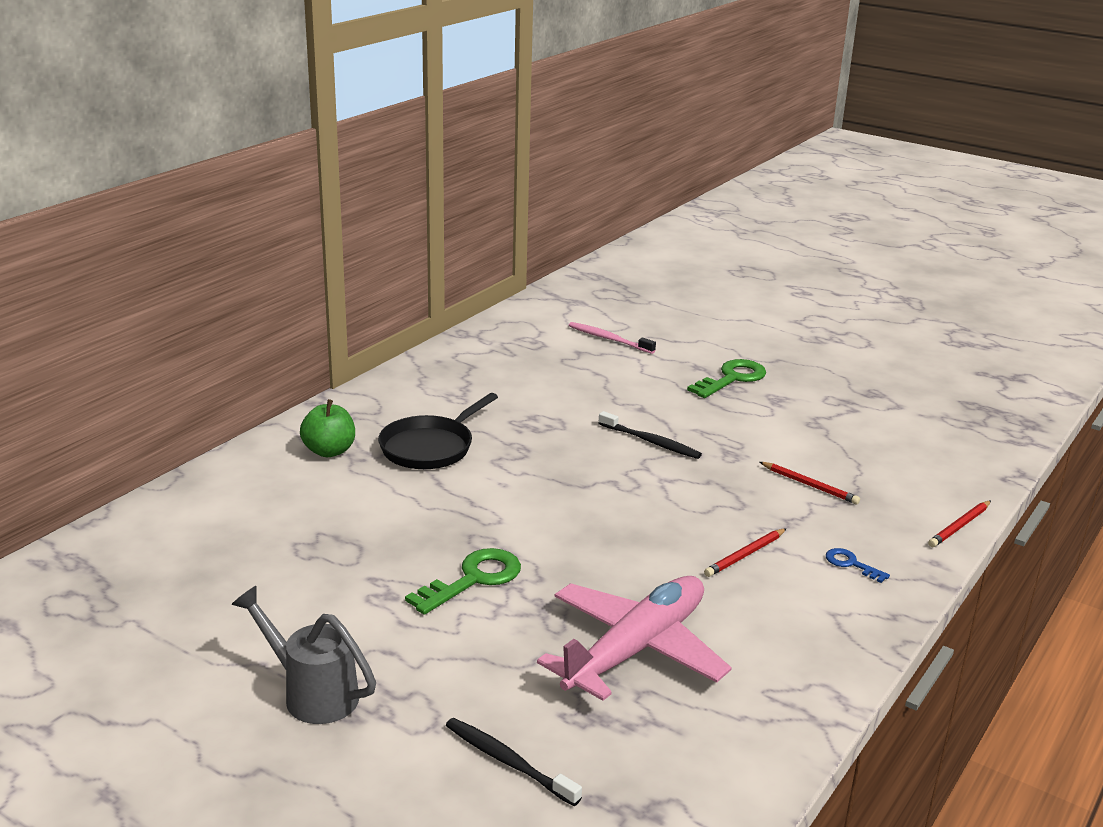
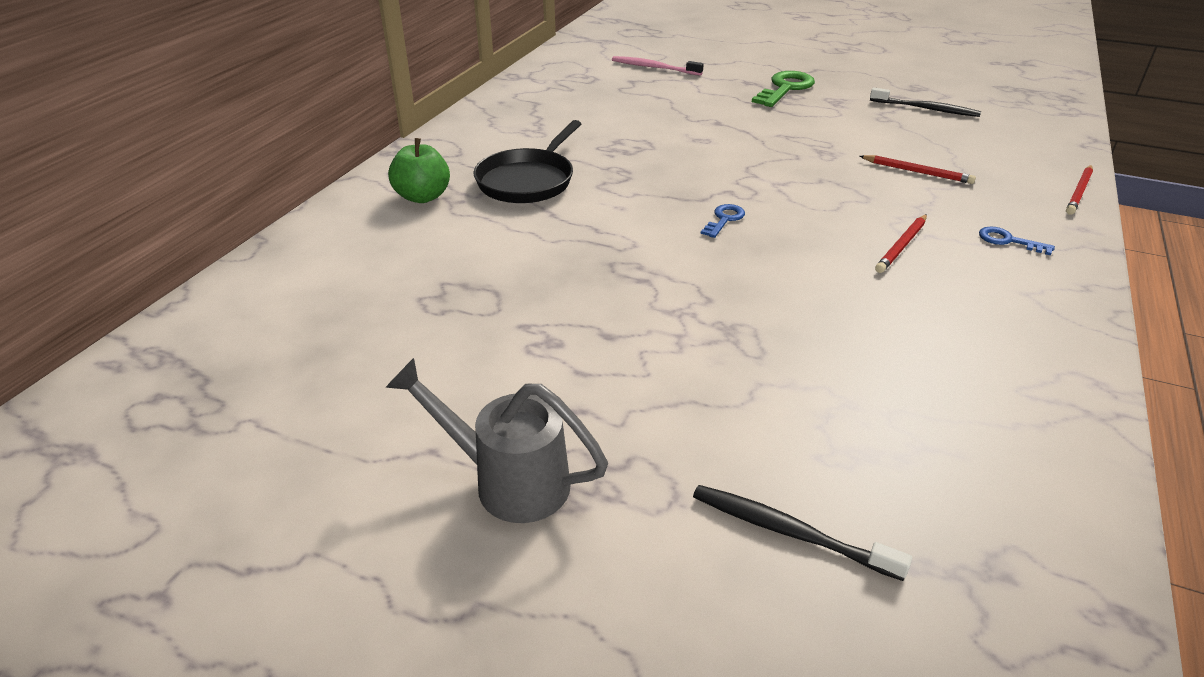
camera: 10 degrees left, 10 degrees up
green key [405,548,521,615] -> none
pink plane [537,576,732,701] -> none
black toothbrush [598,411,702,459] -> black toothbrush moved to [870,87,981,117]
none -> blue key [701,204,745,238]

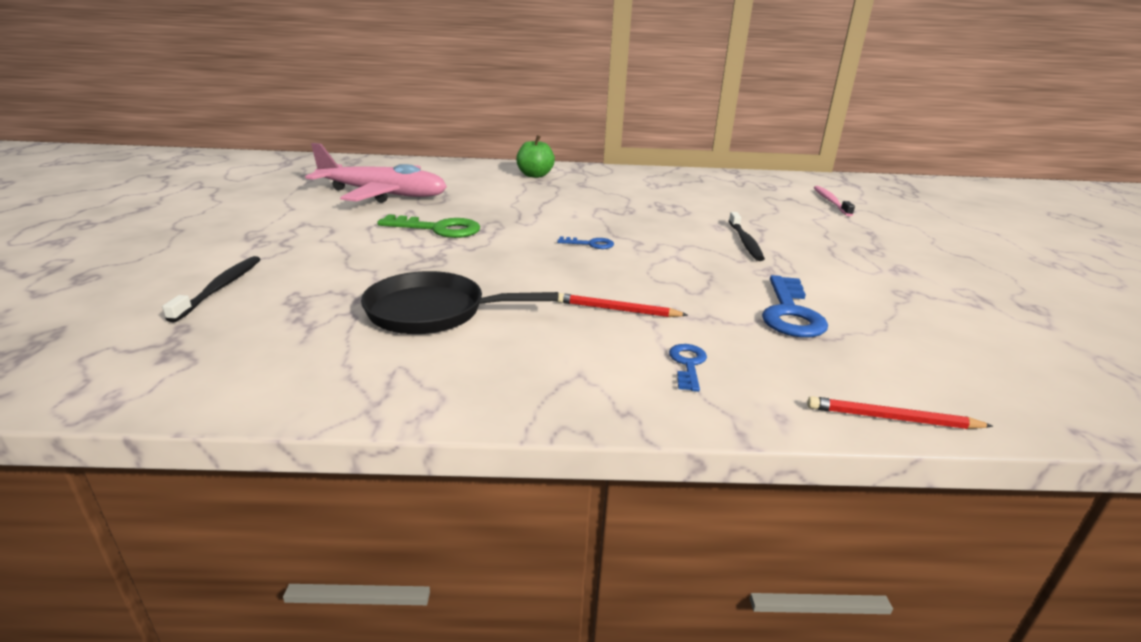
camera: 65 degrees right, 10 degrees down
grey watering can [385,358,608,523] -> none
black pan [474,120,581,203] -> black pan moved to [361,271,558,334]
green key [752,71,815,107] -> green key moved to [377,214,480,238]
red pencil [859,155,976,184] -> blue key [762,275,828,337]
black toothbrush [870,87,981,117] -> black toothbrush moved to [729,212,765,261]
none -> pink plane [305,143,447,203]

